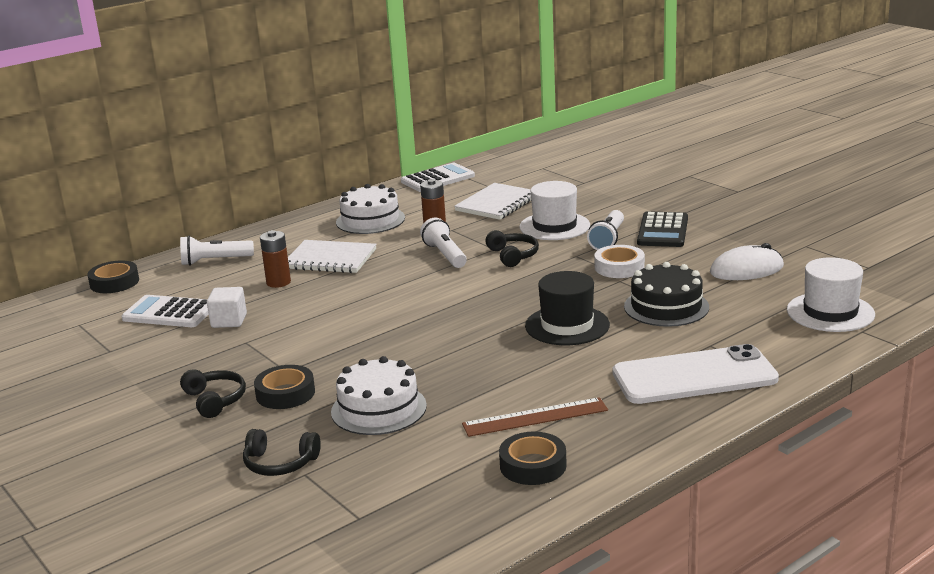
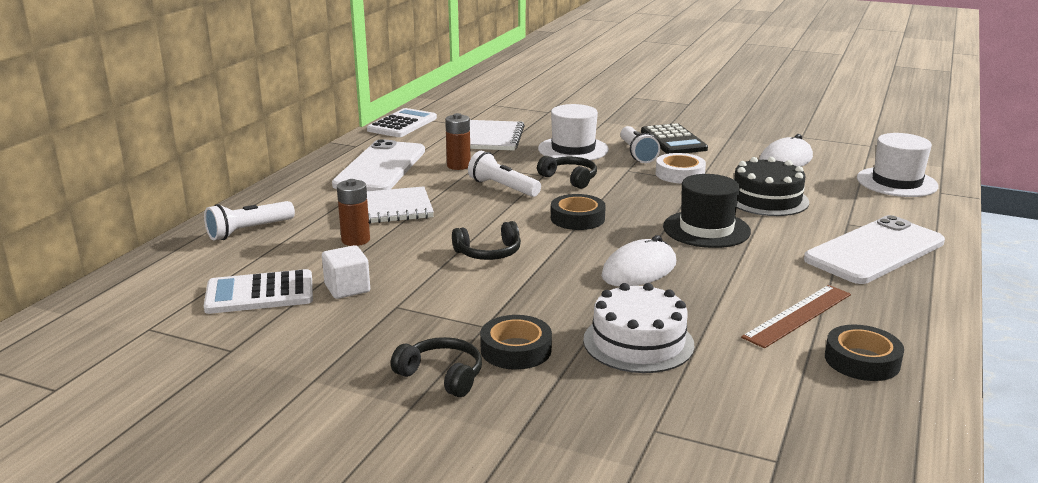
camera: 30 degrees left, 0 degrees up
black tape [87,260,139,293] -> black tape moved to [551,194,606,230]
black headphones [243,429,321,476] -> black headphones moved to [452,221,521,260]
white cake [336,184,405,234] -> white phone [332,139,425,191]
none -> white mouse [601,235,676,286]

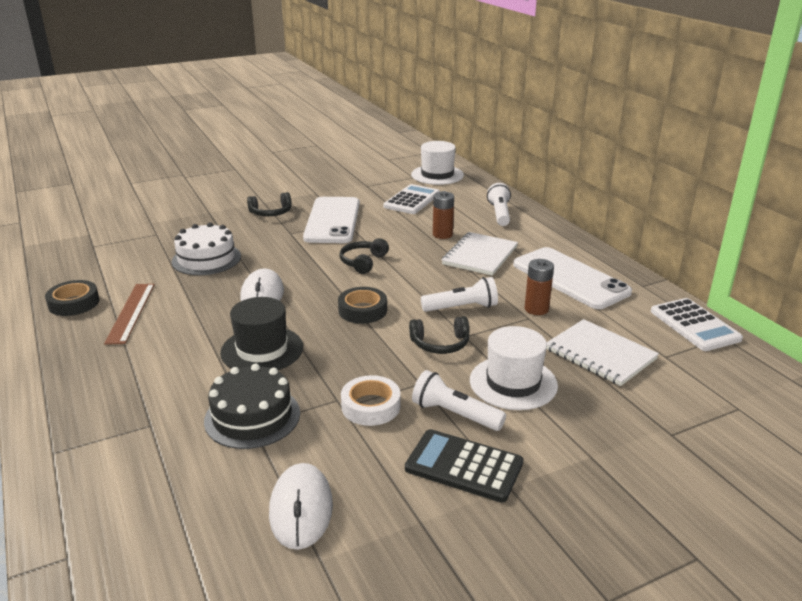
camera: 130 degrees right, 5 degrees up
white cube [322,245,370,299] -> none
black tape [480,315,552,370] -> none
white phone [804,215,945,284] -> white phone moved to [303,197,360,243]
white hat [857,133,939,197] -> white hat moved to [411,141,464,185]

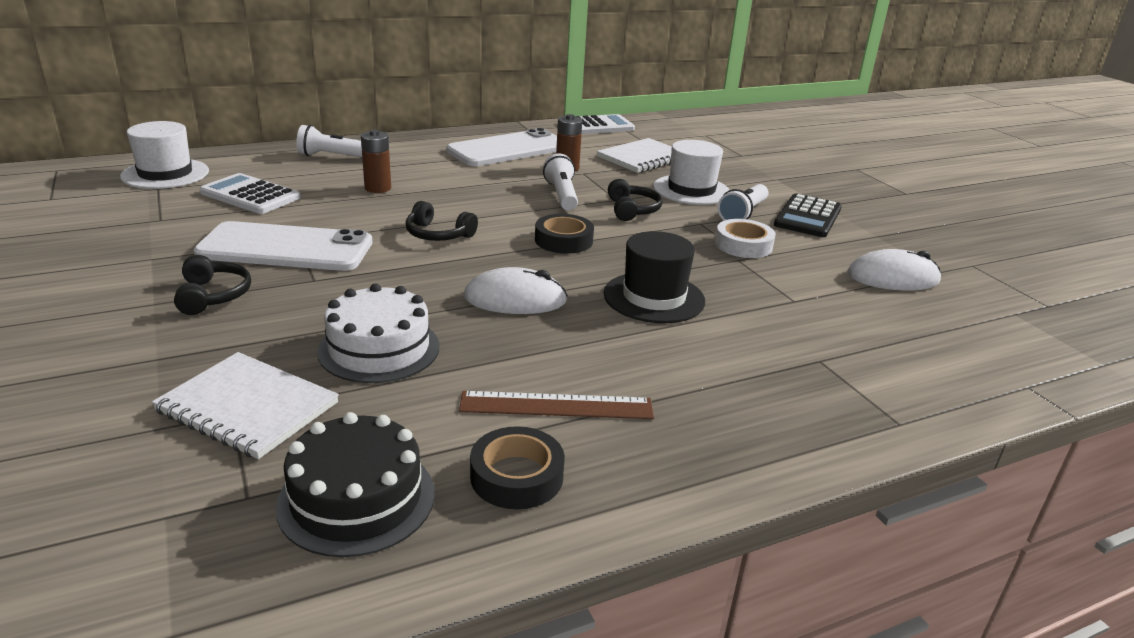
camera: 90 degrees left, 0 degrees up
black cake [204,364,300,449] -> black cake moved to [276,412,435,557]
white notebook [442,232,518,276] -> white notebook moved to [152,352,339,459]

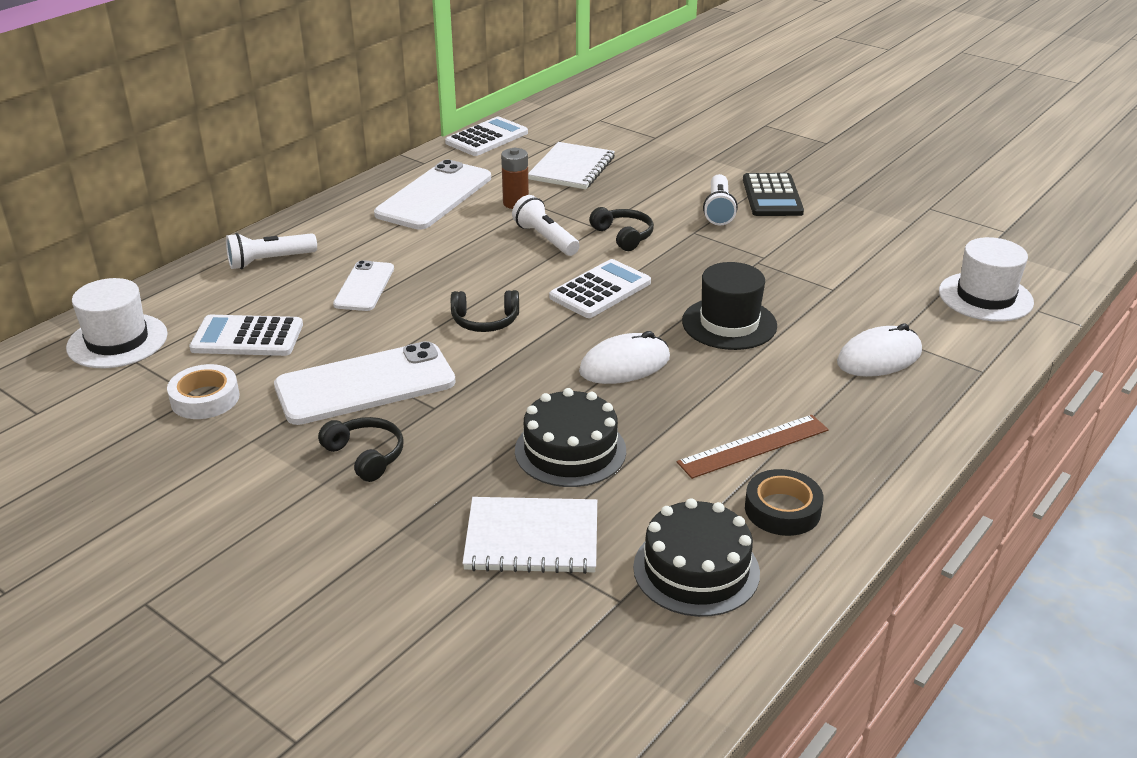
camera: 25 degrees left, 5 degrees up
white cake [317,283,439,383] -> black cake [515,388,626,487]
brown battery [361,129,391,193] -> white phone [333,260,394,311]
black tape [535,214,594,254] -> white calculator [549,259,651,318]
white hat [653,140,729,205] -> white hat moved to [939,237,1034,322]
white tape [715,219,776,258] -> white tape moved to [167,364,240,419]
white mouse [847,249,941,291] -> white mouse moved to [837,323,922,377]

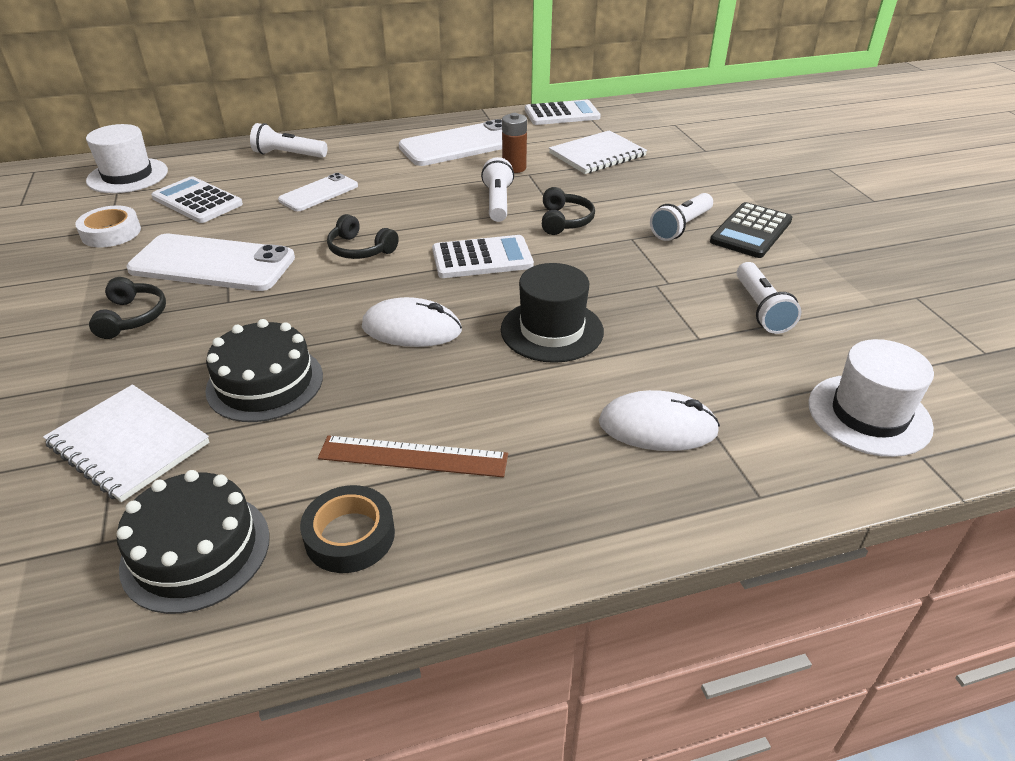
camera: 35 degrees right, 5 degrees up
none -> white flashlight [736,262,801,334]

